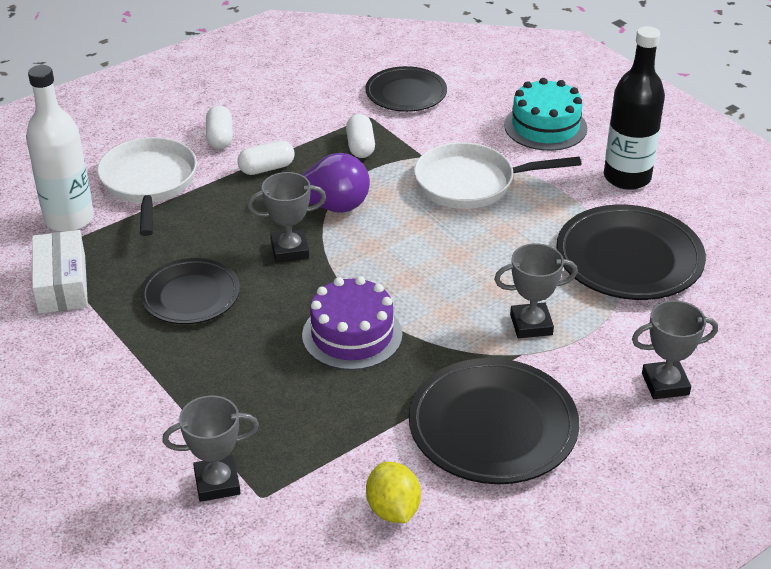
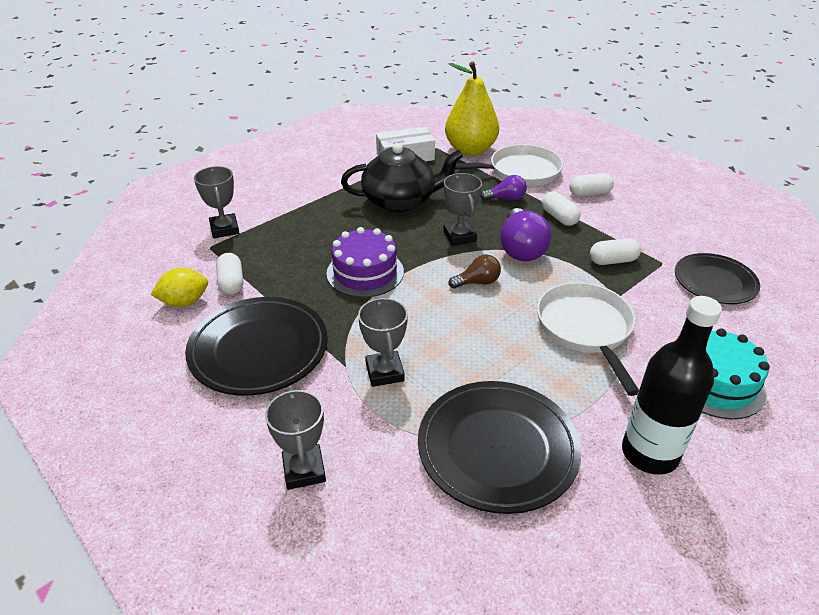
camera: 85 degrees right, 0 degrees up
white bottle [26,65,94,232] -> yellow pear [445,62,499,156]
black plate [140,258,240,324] -> black teapot [341,143,463,213]
none -> white capsule [216,253,243,295]
none -> brown light bulb [449,254,501,289]
none -> purple light bulb [480,175,527,201]

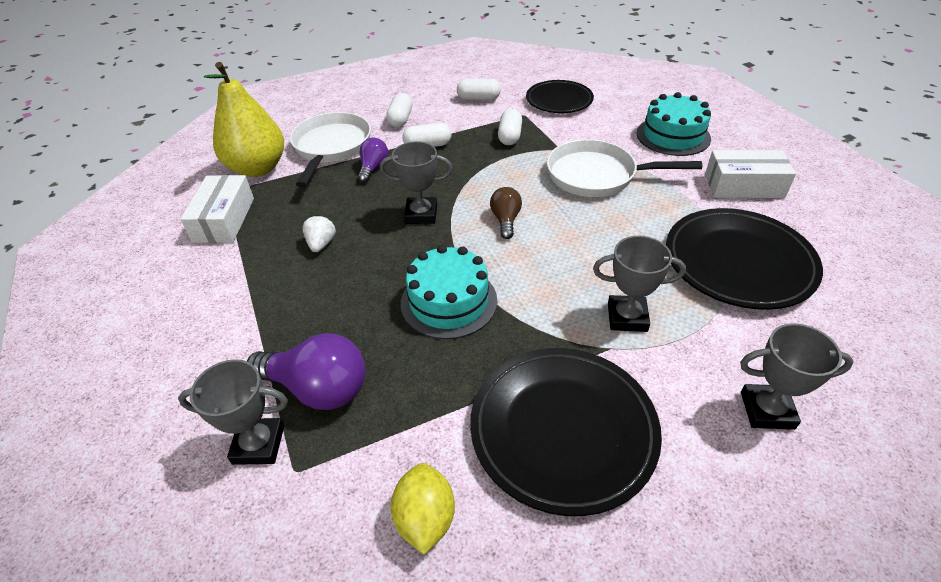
camera: 70 degrees left, 5 degrees up
white capsule [216,253,243,295] -> white capsule moved to [457,79,501,100]
purple cake [326,227,404,297] -> turquoise cake [401,245,497,339]
black teapot [341,143,463,213] -> white strawberry [302,214,336,252]
purple light bulb [500,208,552,261] -> purple light bulb moved to [247,333,366,410]
black bottle [622,296,722,475] -> white box [705,150,796,198]

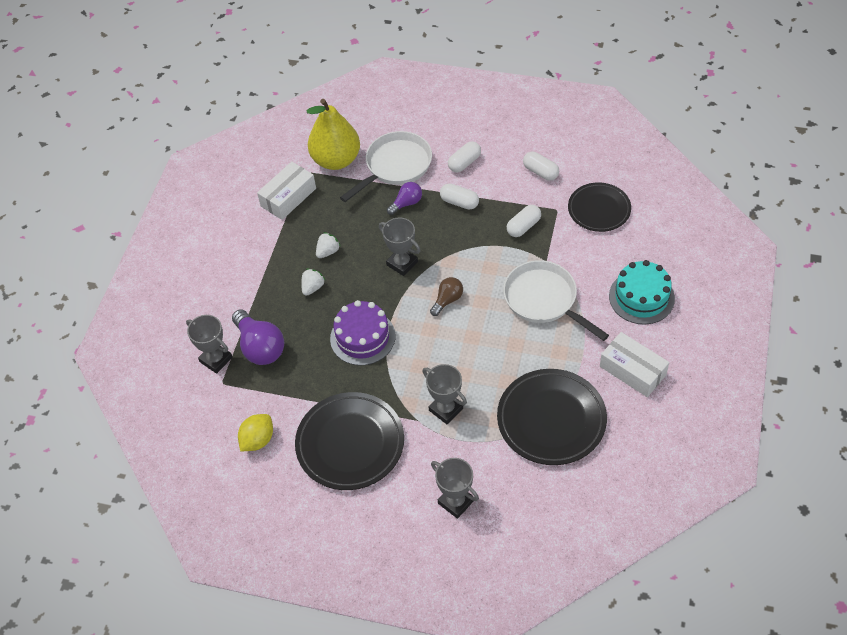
camera: 40 degrees right, 10 degrees up
turquoise cake [401,245,497,339] -> purple cake [330,300,395,365]
none -> white strawberry [301,269,325,296]

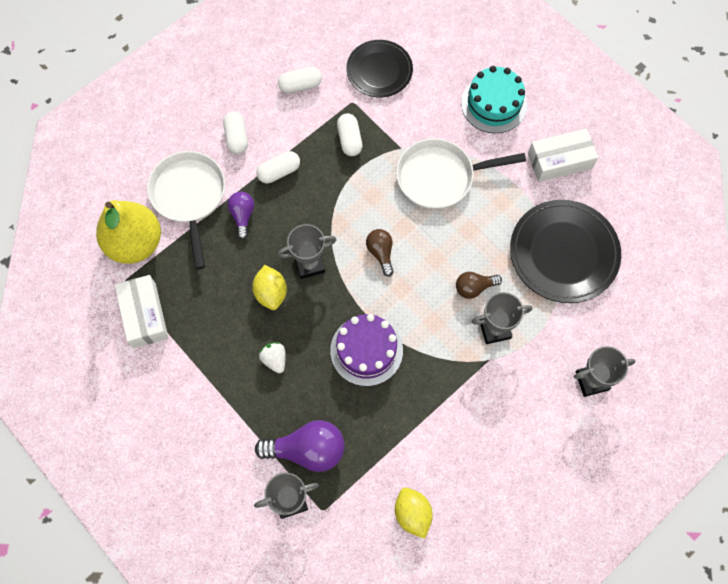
camera: 60 degrees left, 15 degrees up
black plate [295,392,404,490] -> none
white strawberry [316,232,341,258] -> none
none -> yellow lemon [252,265,287,310]
none -> brown light bulb [456,272,502,299]

